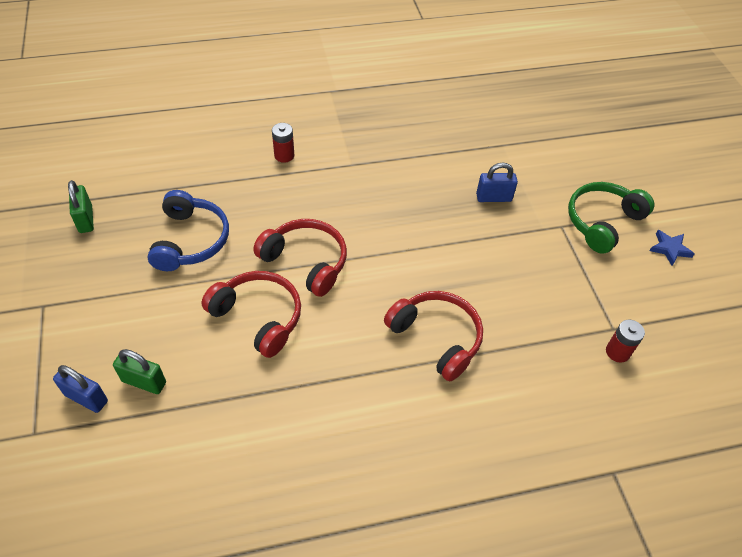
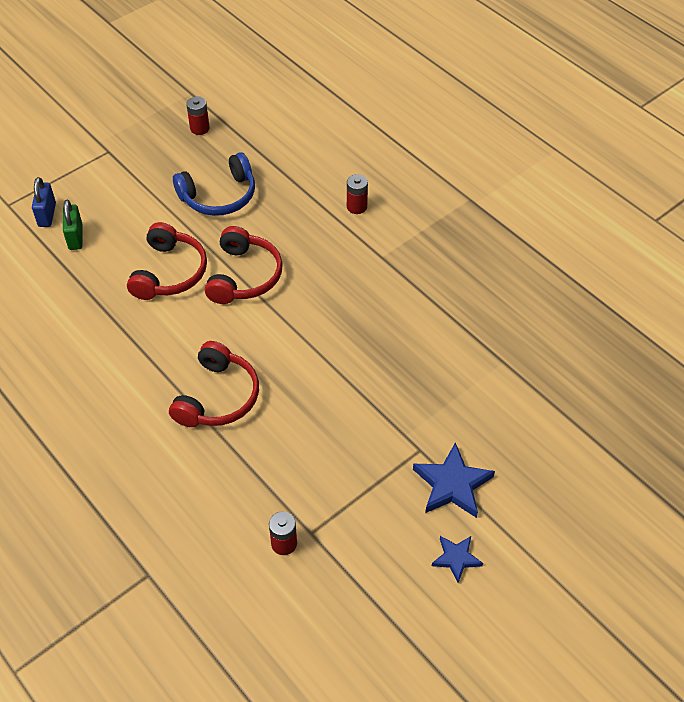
camera: 65 degrees right, 0 degrees up
green padlock [68,180,94,233] -> red battery [186,96,210,135]
blue padlock [476,162,518,202] -> none
green headphones [568,182,654,254] -> blue star [413,442,495,518]

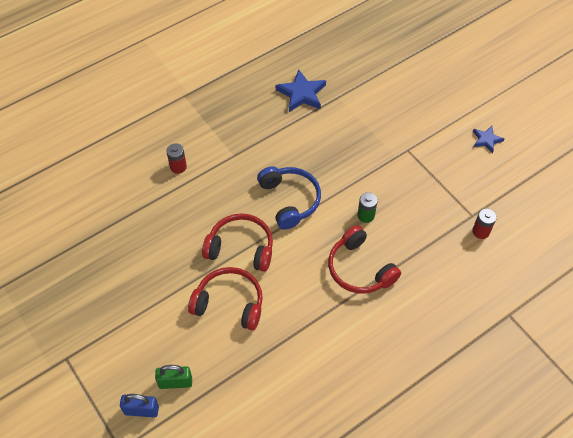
camera: 85 degrees left, 5 degrees up
red headphones [169,341,259,427] -> red headphones turned 150 degrees counterclockwise [328,225,401,294]
blue headphones [173,152,255,216] -> blue headphones moved to [257,166,321,230]
red battery [186,96,210,135] -> none
blue star [413,442,495,518] -> blue star moved to [276,69,326,112]
none -> green battery [357,192,378,223]

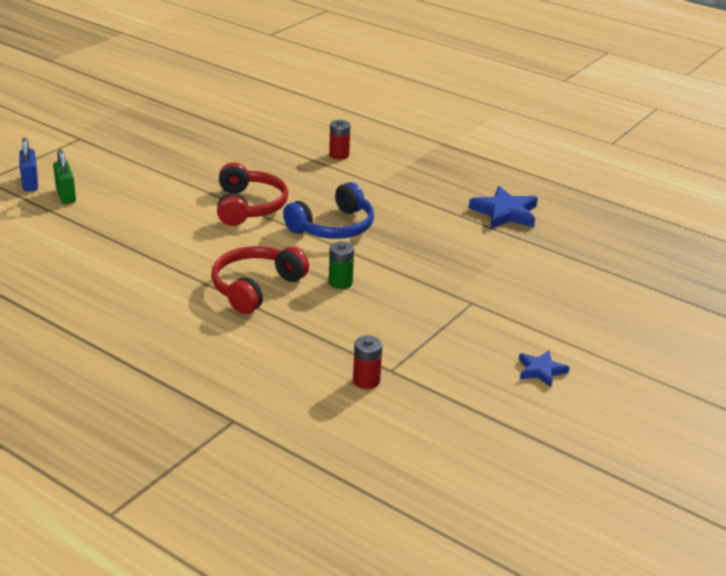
camera: 70 degrees right, 25 degrees down
red headphones [188,267,263,330] -> none

